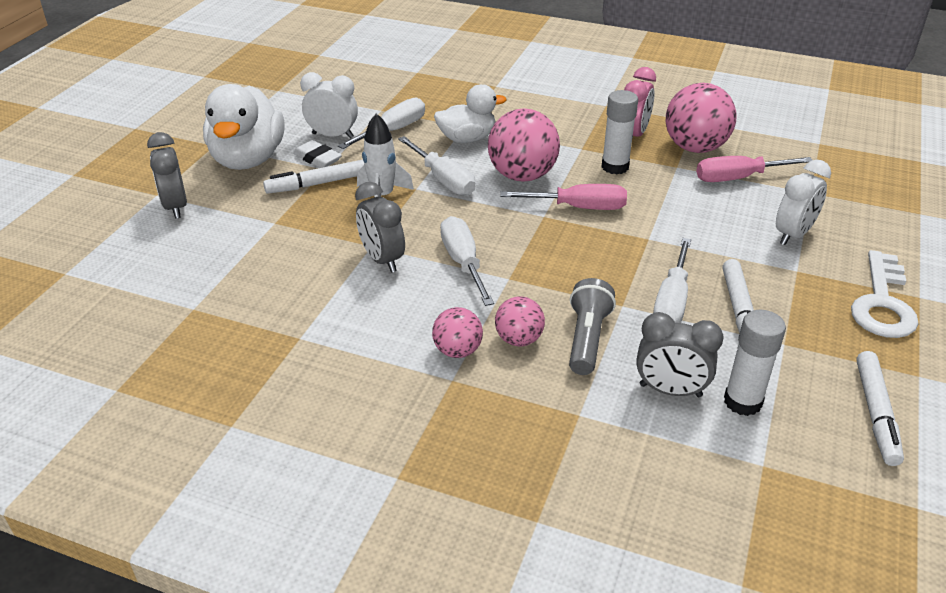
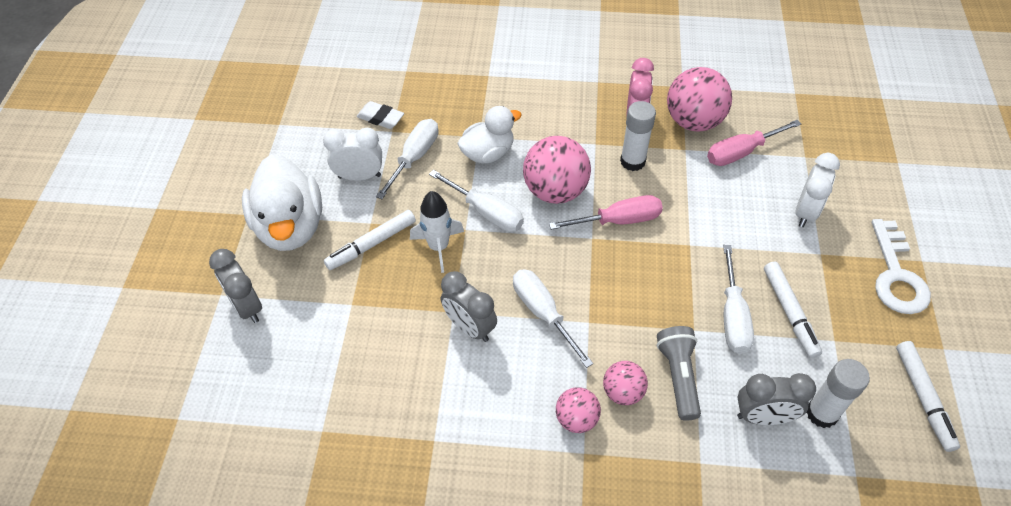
camera: 15 degrees left, 15 degrees up
white eraser [293,140,342,168] -> white eraser moved to [356,101,404,129]

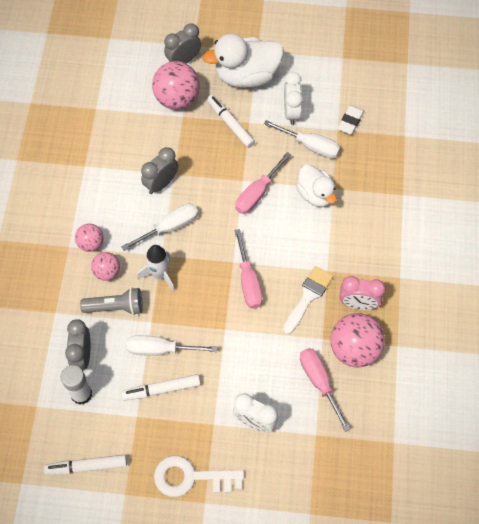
camera: 90 degrees right, 10 degrees up
white rocket [410,191,464,273] -> white rocket moved to [137,245,175,292]
white screwdriver [429,170,524,232] -> pink screwdriver [235,152,291,214]
pink ball [523,136,591,204] -> pink ball moved to [152,61,200,110]
white glue stick [620,101,656,171] -> white brush [283,266,333,334]

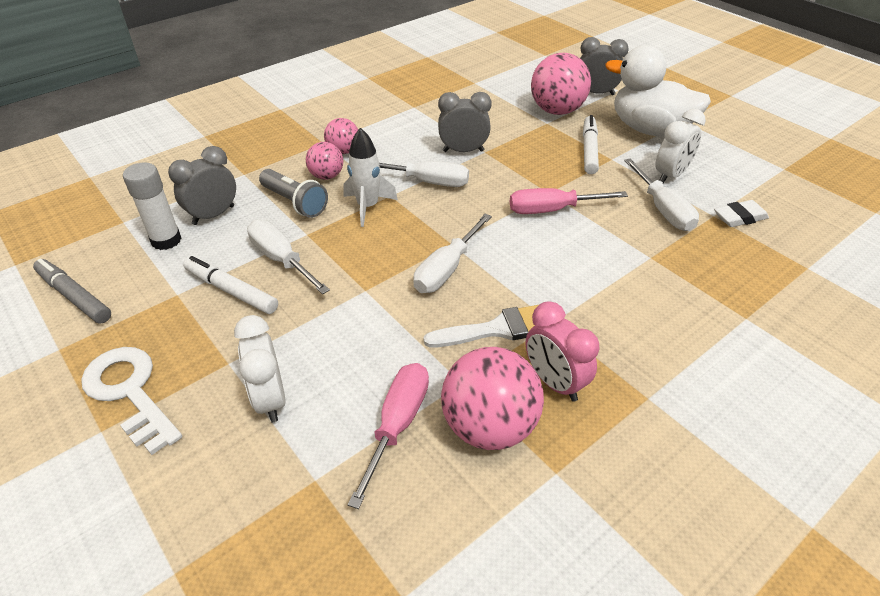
camera: 45 degrees right, 20 degrees down
white marker [44,455,127,475] -> grey marker [33,258,111,324]
pink screwdriver [234,229,263,309] -> white screwdriver [413,214,492,293]
white duck [296,164,337,207] -> none

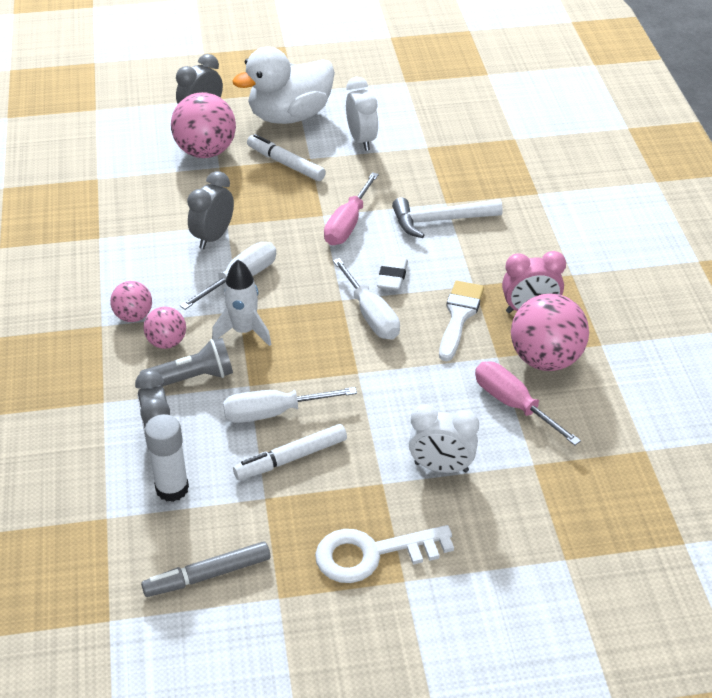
camera: 60 degrees left, 0 degrees up
white screwdriver [624,158,699,231] -> none
white eraser [714,200,769,227] -> white eraser moved to [377,256,408,291]
none -> white hammer [392,198,503,238]

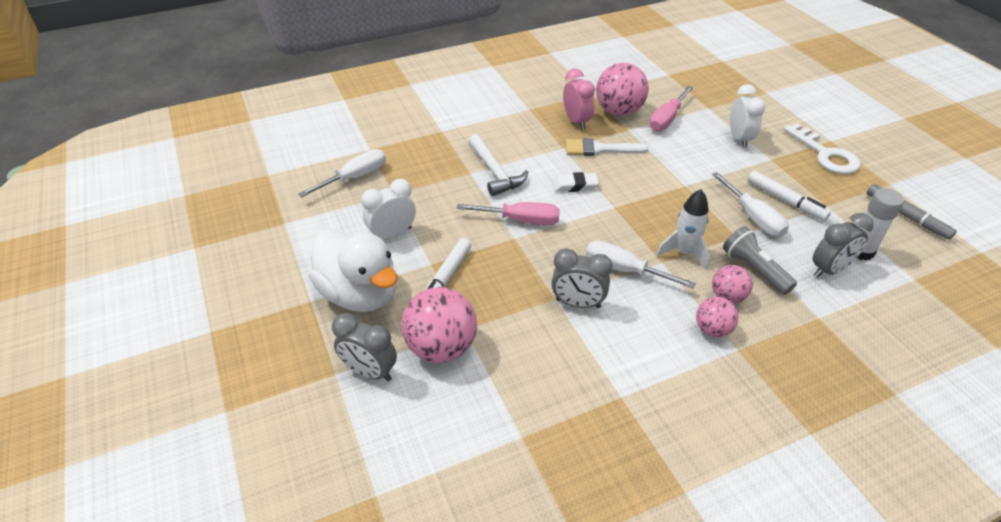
camera: 105 degrees left, 0 degrees up
white screwdriver [333,258,400,340] -> white screwdriver moved to [298,149,386,197]

